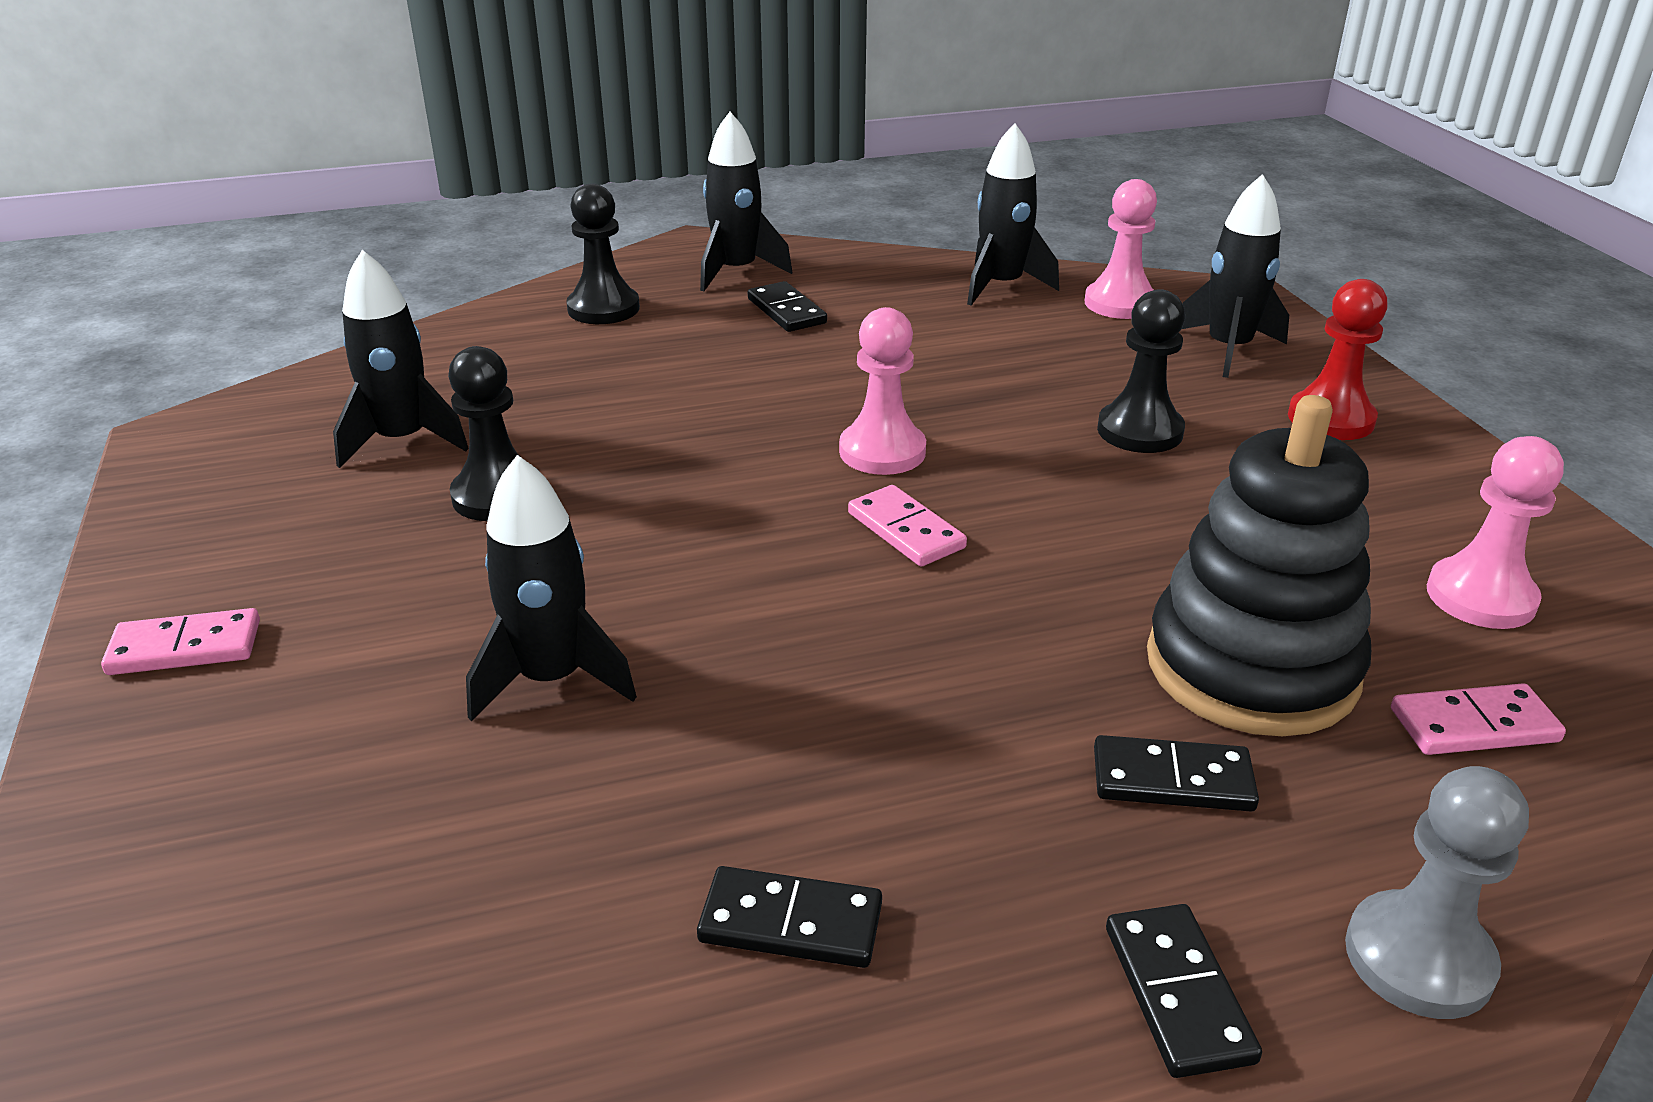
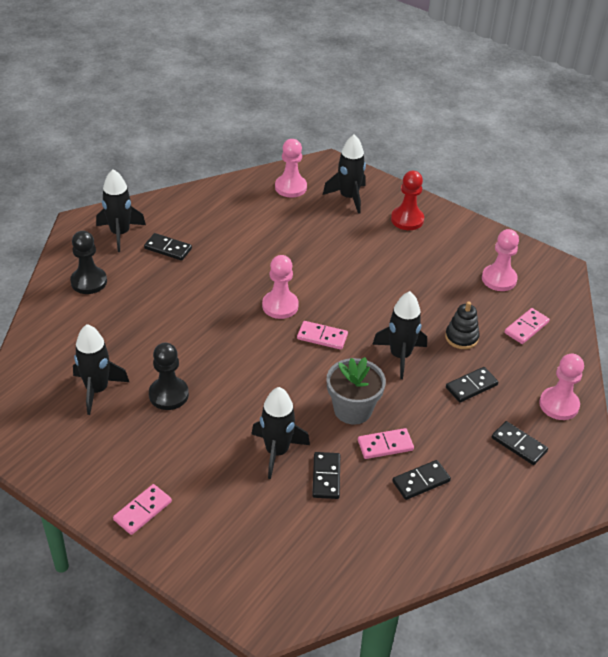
camera: 40 degrees left, 10 degrees up
black rocket [967,123,1059,305] -> black rocket moved to [372,291,427,379]
black pawn [1097,289,1185,453] -> none
black stacking toy [1147,395,1371,736] -> black stacking toy [445,301,480,349], size x0.48
grey pawn [1345,766,1529,1019] -> pink pawn [539,354,584,420]
none -> black domino [312,452,340,499]
none -> grey flower pot [327,357,386,425]
none -> pink domino [358,428,414,459]

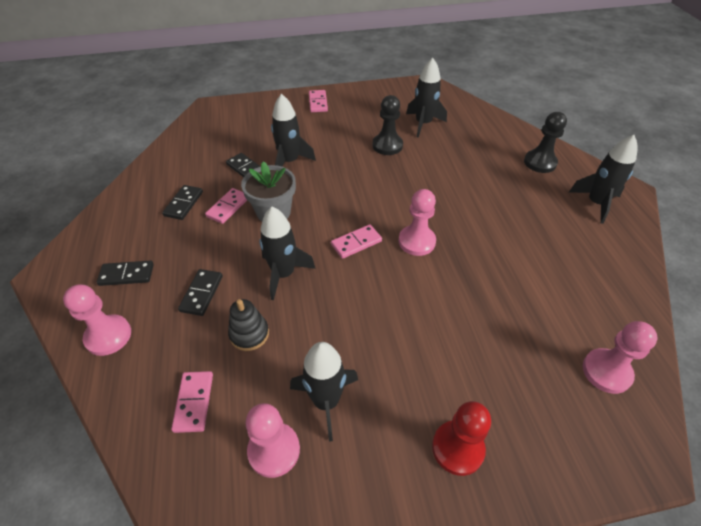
camera: 135 degrees right, 5 degrees up
black domino [144,233,192,261] -> none
black rocket [323,134,366,214] -> black rocket moved to [290,342,358,442]

